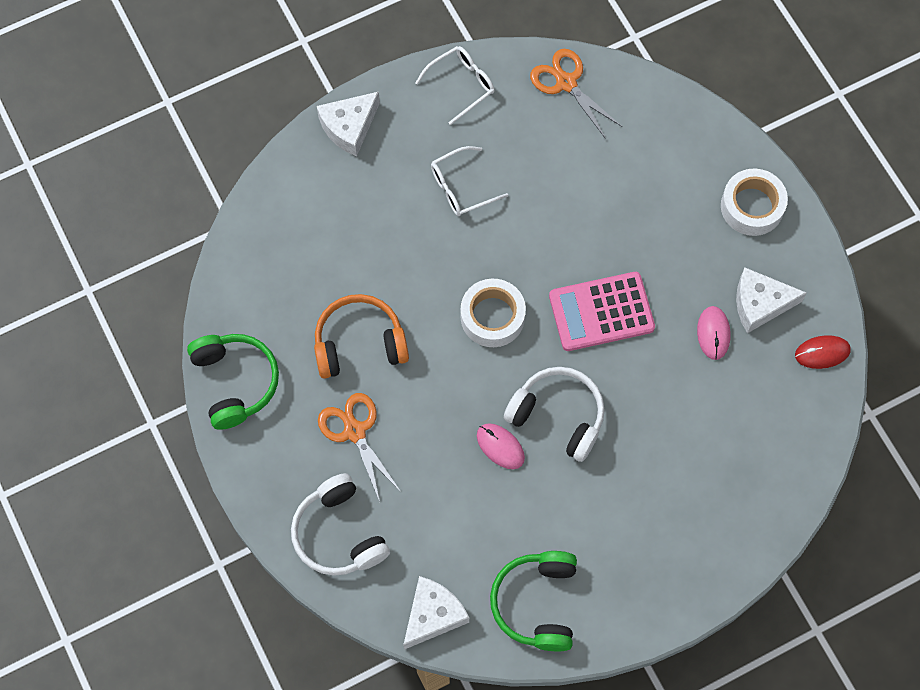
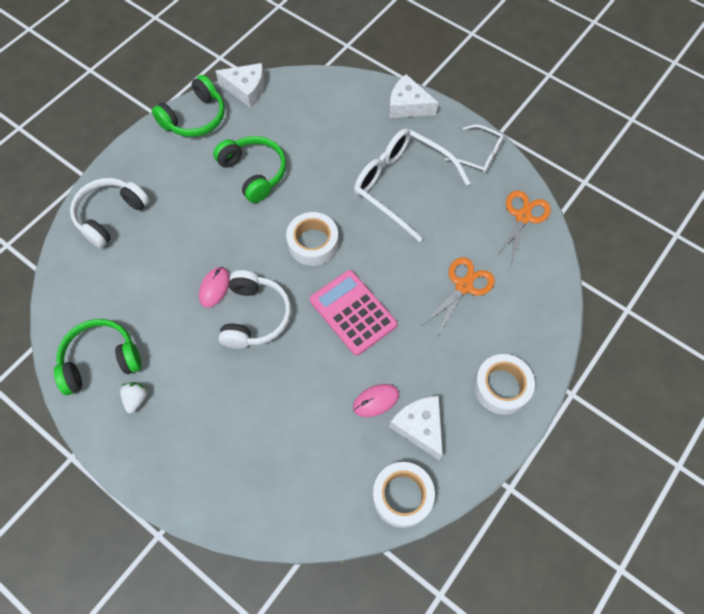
camera: 65 degrees right, 5 degrees down
orange headphones [314,294,409,379] -> green headphones [213,136,286,203]
orange scissors [318,393,401,502] -> orange scissors moved to [423,257,495,336]
white cheese [403,576,469,650] -> white cheese moved to [216,63,265,108]
white glasses [431,146,508,216] -> white glasses [354,128,470,242], size x1.84
red mouse [795,335,851,369] -> white tape [372,462,435,528]
none -> white strawberry [120,382,148,413]

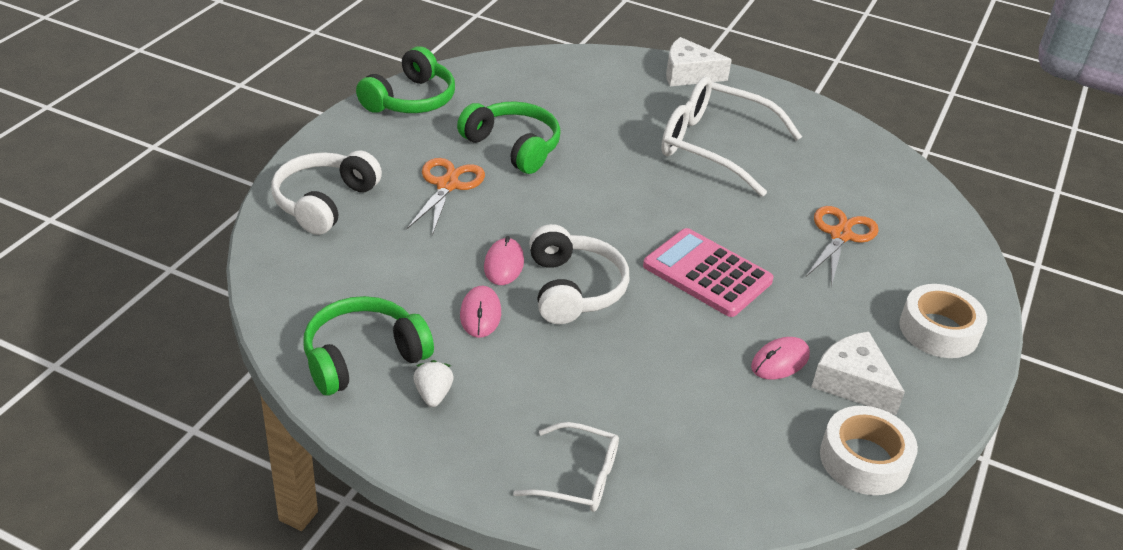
camera: 15 degrees left, 25 degrees down
white cheese [216,63,265,108] -> none
white tape [286,212,339,266] -> none
white glasses [445,125,504,173] -> white glasses moved to [513,422,619,512]
orange scissors [495,191,551,267] -> orange scissors moved to [407,158,485,236]
none -> pink mouse [460,286,501,338]

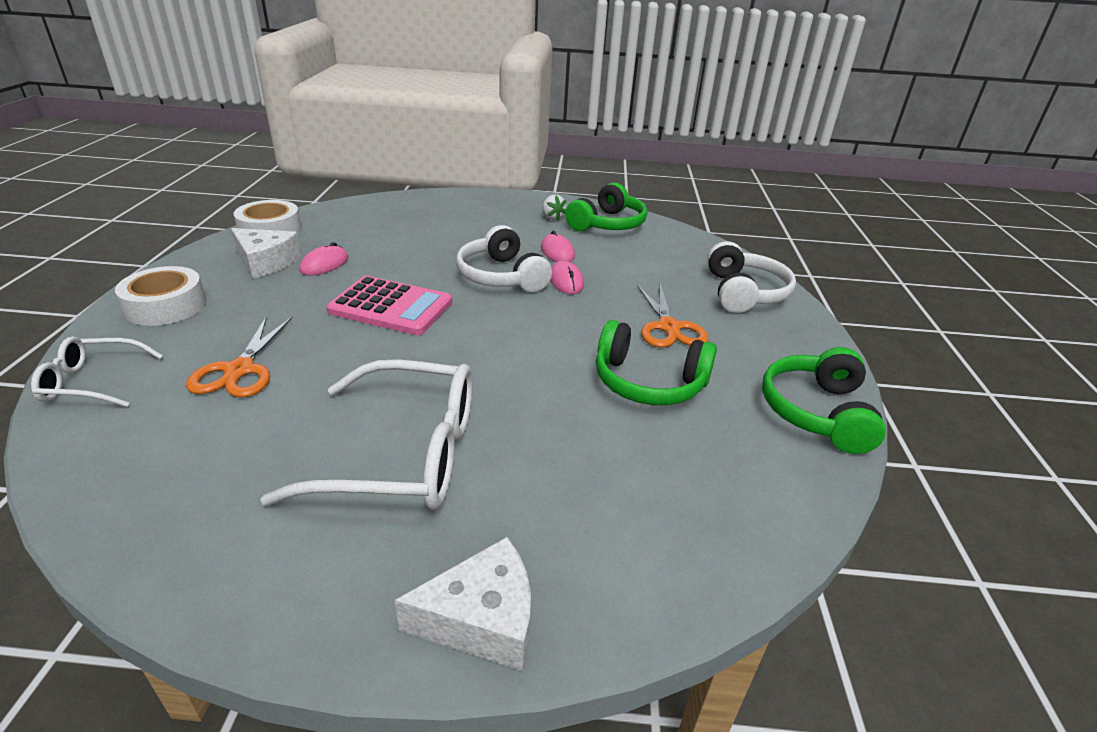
camera: 160 degrees right, 5 degrees down
white glasses [513,422,619,512] -> white glasses moved to [31,336,163,407]

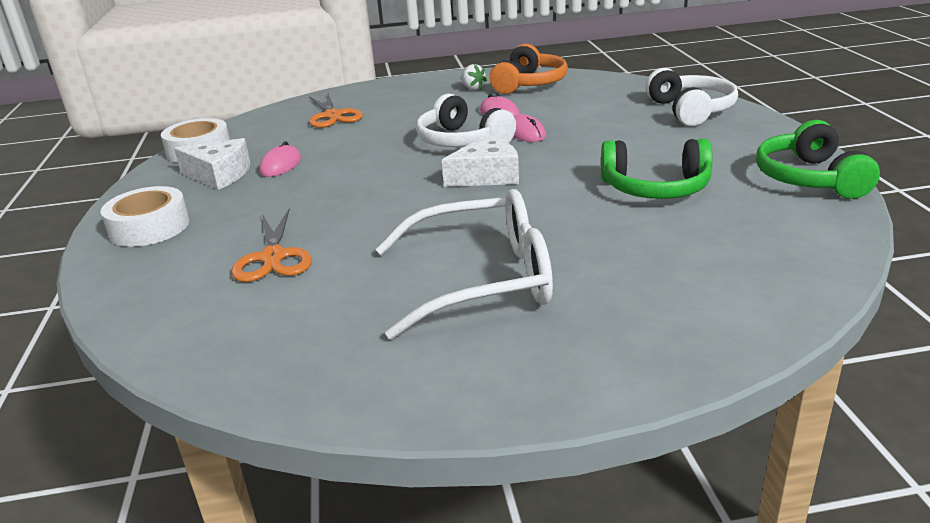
camera: 10 degrees left, 5 degrees down
white glasses [31,336,163,407] -> none
pink calculator [327,276,452,335] -> none
white cheese [395,537,531,671] -> white cheese moved to [442,134,519,187]
green headphones [565,183,647,231] -> orange headphones [490,44,568,94]
orange scissors [637,284,708,348] -> orange scissors moved to [309,93,363,128]

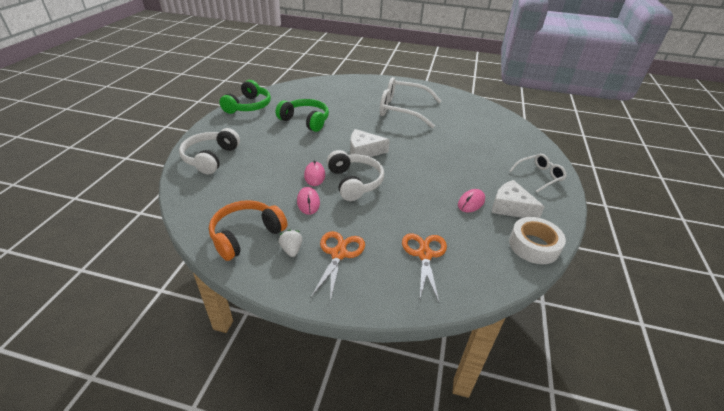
camera: 160 degrees left, 10 degrees up
white tape [100,186,189,247] -> white glasses [509,154,567,192]
orange scissors [231,209,312,282] -> orange scissors moved to [311,231,365,302]

